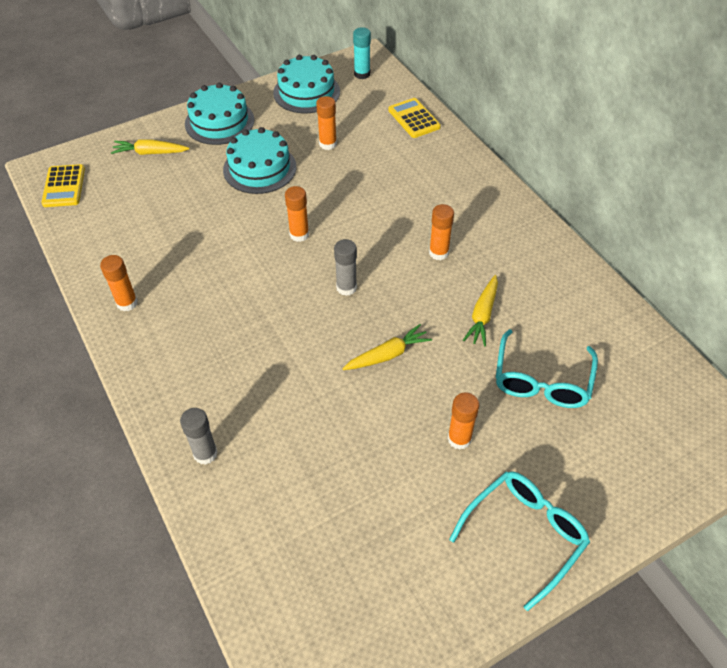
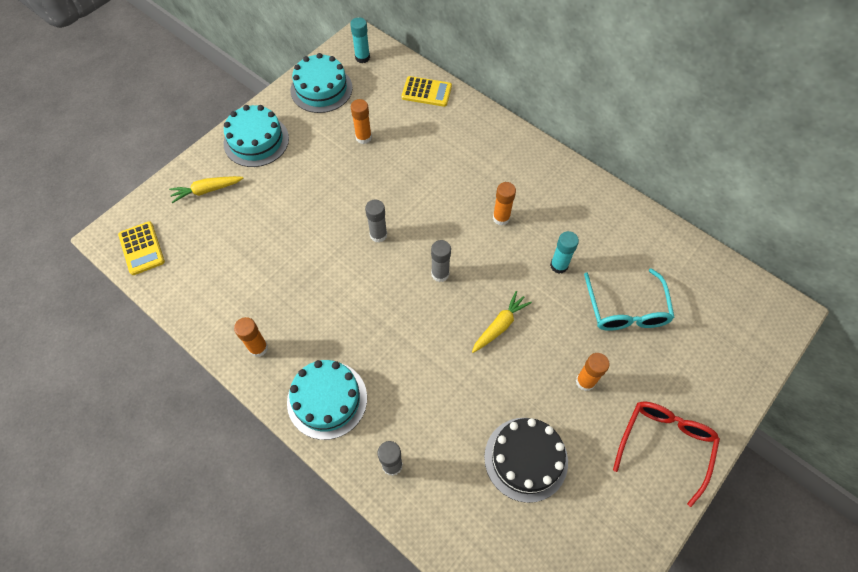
camera: 20 degrees left, 10 degrees up
turquoise cake [223,127,296,194] -> turquoise cake moved to [287,360,367,440]
orange glue stick [285,186,309,242] -> grey glue stick [365,199,387,243]
yellow calculator [388,98,441,138] -> yellow calculator turned 150 degrees clockwise [402,76,452,107]
turquoise glasses [449,471,590,611] -> red glasses [613,402,720,507]
yellow carrot [463,275,498,347] -> turquoise glue stick [550,231,579,274]
none -> black cake [484,418,568,503]

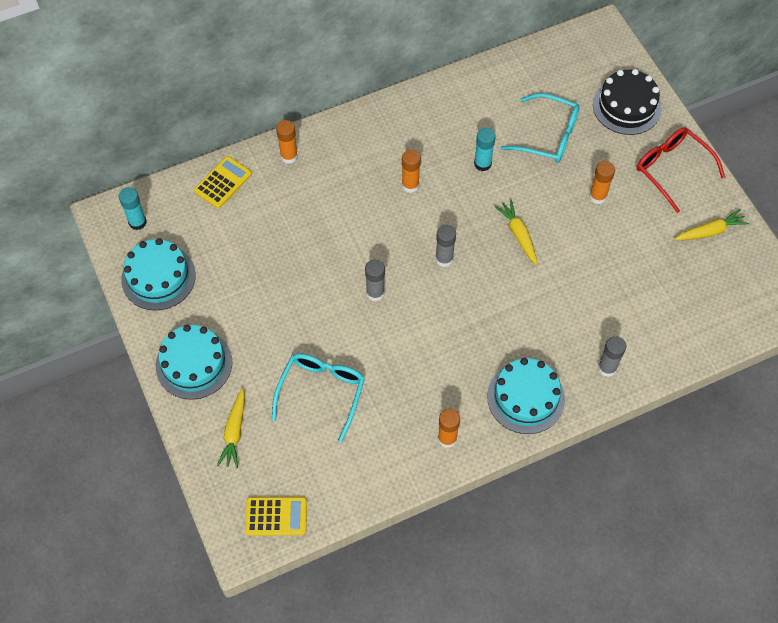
camera: 65 degrees left, 0 degrees up
orange glue stick [351,99,372,144] -> orange glue stick moved to [276,120,298,164]
black cake [484,418,568,503] -> black cake moved to [593,69,662,135]
none -> turquoise glasses [272,353,365,442]
none -> yellow carrot [674,209,749,240]

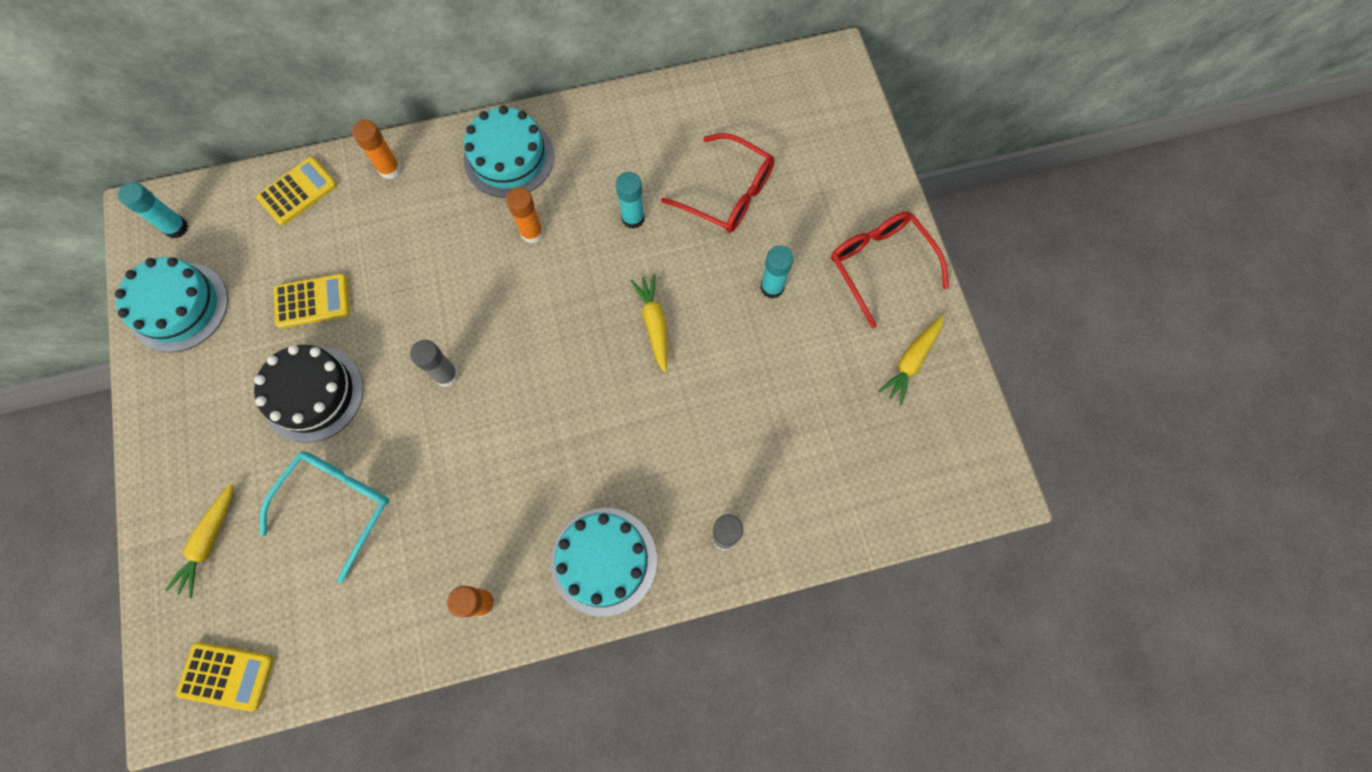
camera: 10 degrees right, 10 degrees up
turquoise cake [156,325,232,400] -> turquoise cake moved to [464,106,554,198]
grey glue stick [435,225,456,267] -> none
turquoise glasses [501,93,580,163] -> red glasses [661,133,775,233]
orange glue stick [589,161,615,204] -> turquoise glue stick [760,246,793,299]
black cake [593,69,662,135] -> black cake moved to [254,345,364,443]
yellow carrot [674,209,749,240] -> yellow carrot turned 135 degrees clockwise [878,316,944,405]
none -> yellow calculator [273,273,350,328]

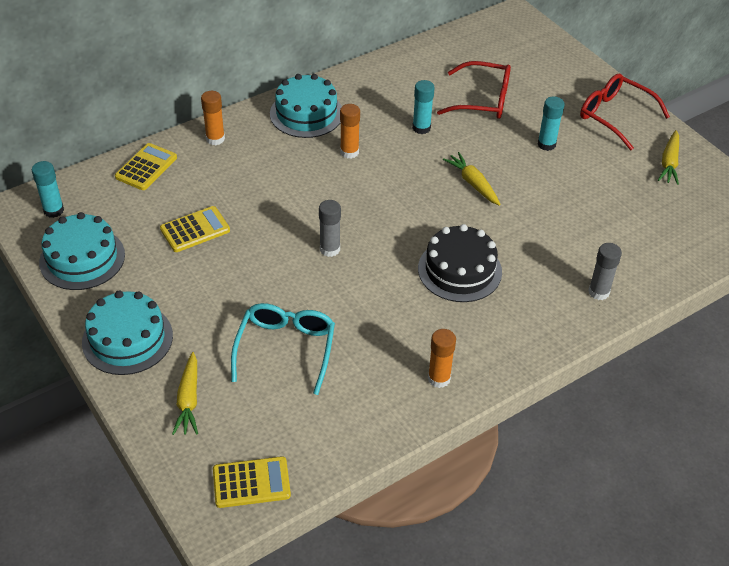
camera: 20 degrees left, 25 degrees down
black cake [254,345,364,443] -> black cake moved to [418,224,502,302]
turquoise cake [551,508,657,617] -> turquoise cake moved to [82,291,173,375]

